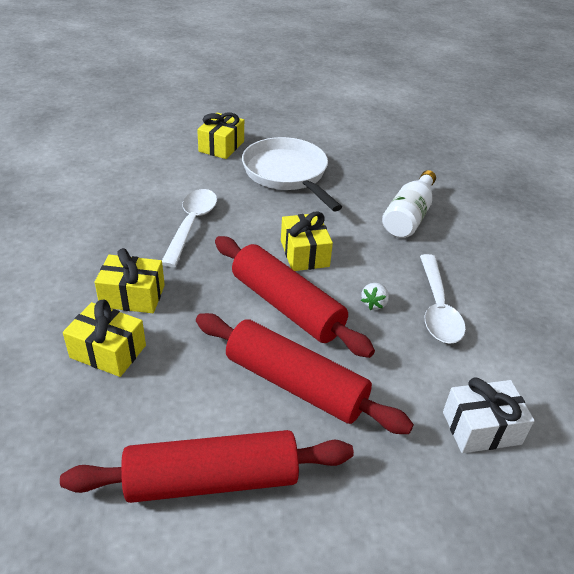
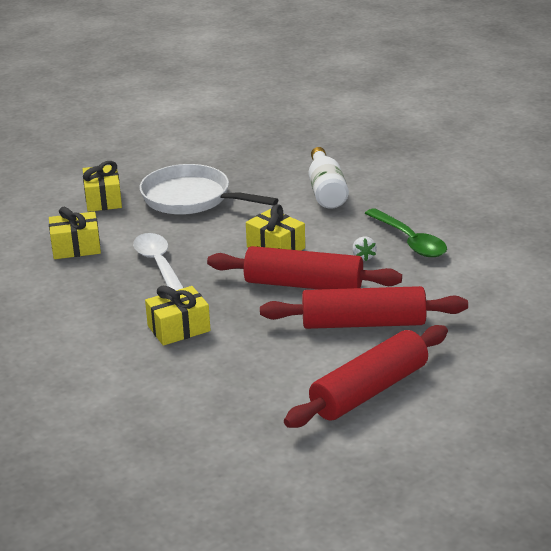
camera: 30 degrees left, 10 degrees down
yellow gift [63,299,146,377] -> yellow gift moved to [49,207,101,259]
white spoon [420,254,466,344] -> green spoon [365,208,447,257]
white gift [443,377,535,453] -> none

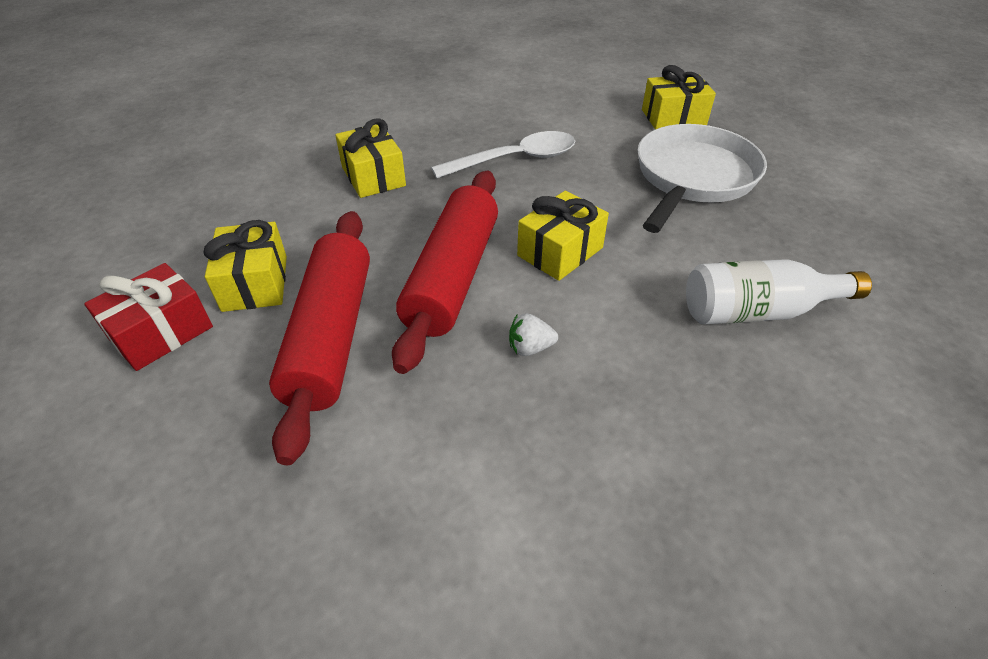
camera: 90 degrees right, 15 degrees up
yellow gift [49,207,101,259] -> yellow gift moved to [203,220,287,312]
red rolling pin [284,325,448,428] -> red gift [84,263,213,371]
green spoon [365,208,447,257] -> none

